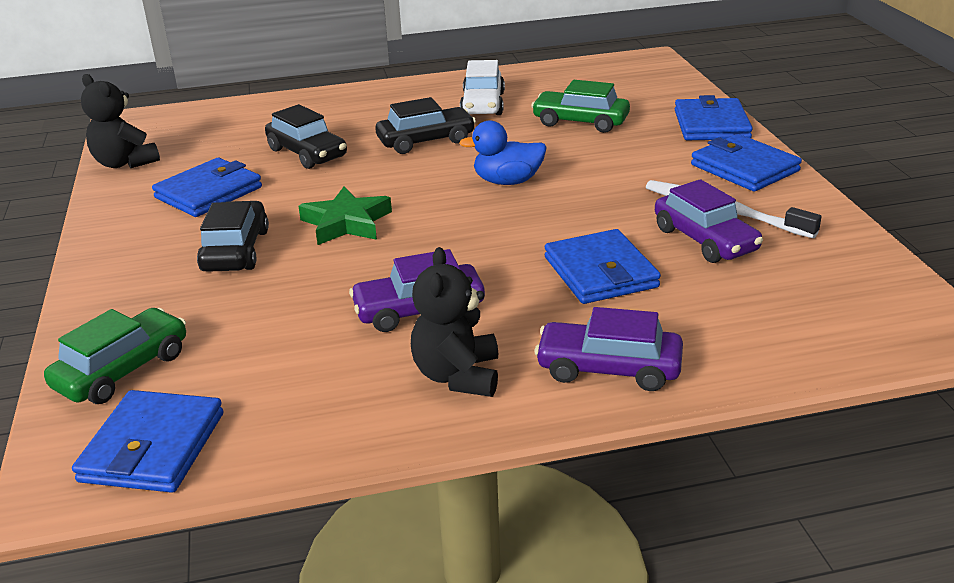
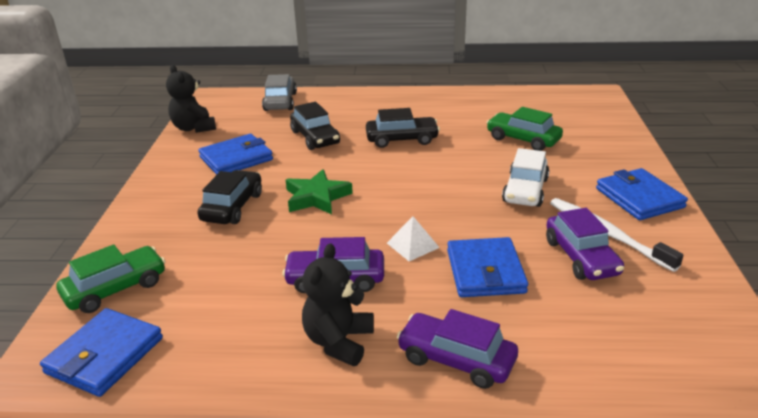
camera: 15 degrees right, 0 degrees up
blue duck [459,120,547,185] -> none
white car [460,60,505,115] -> white car moved to [502,148,550,207]
blue wallet [675,95,753,140] -> none
none -> grey car [262,74,297,111]
none -> white pyramid [387,216,440,261]

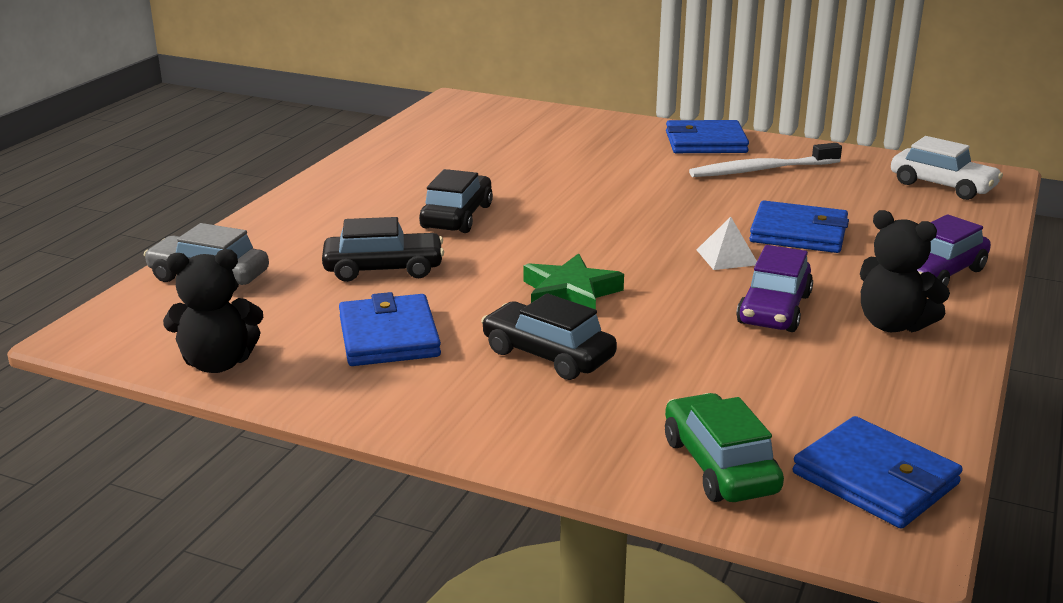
camera: 70 degrees left, 5 degrees down
green car [486,107,563,151] -> none
white car [502,148,550,207] -> white car moved to [891,136,1003,200]
purple car [546,208,624,280] -> none

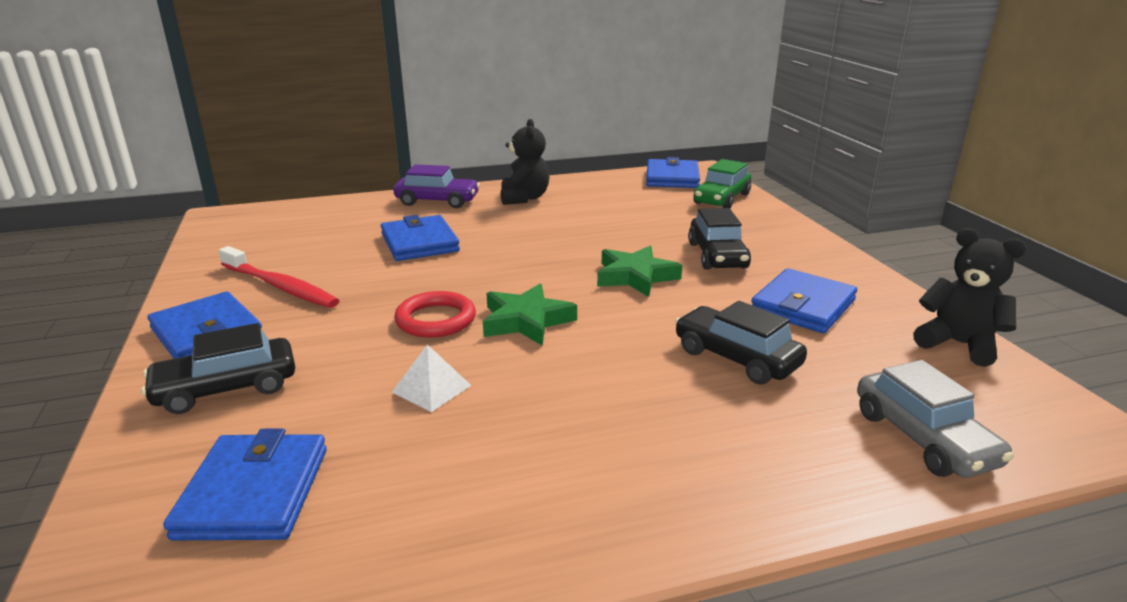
camera: 130 degrees left, 0 degrees up
black car [419,169,493,233] -> black car moved to [141,323,295,414]
white toothbrush [689,143,842,177] -> red toothbrush [219,246,340,308]
white pyramid [697,217,757,270] -> white pyramid moved to [392,344,471,412]
purple car [736,245,813,332] -> none
white car [891,136,1003,200] -> none
none -> blue wallet [163,429,327,540]
none -> red ring [394,291,476,338]
none -> green star [483,284,577,346]

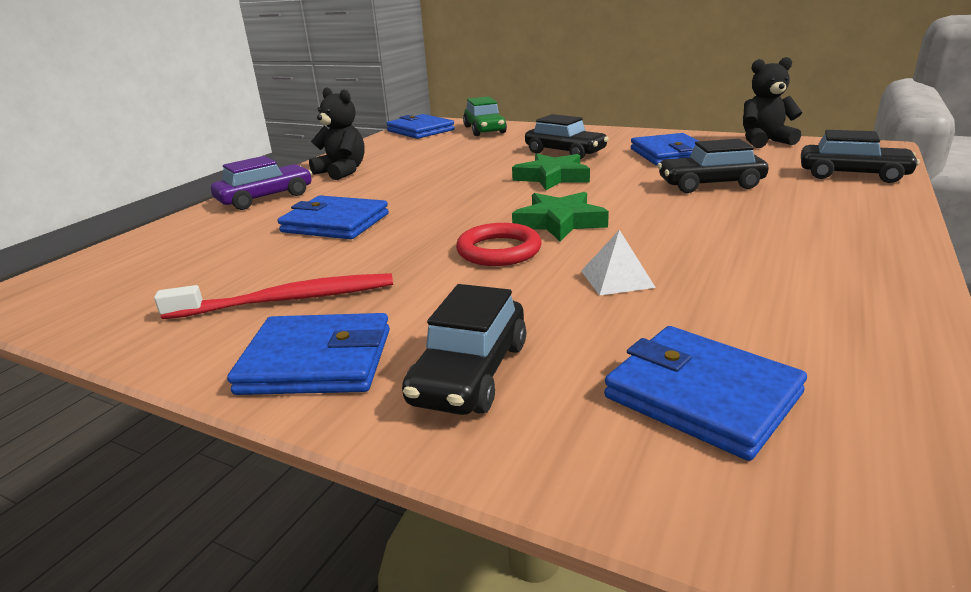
camera: 45 degrees left, 0 degrees up
grey car [857,360,1014,478] -> black car [801,130,920,183]

